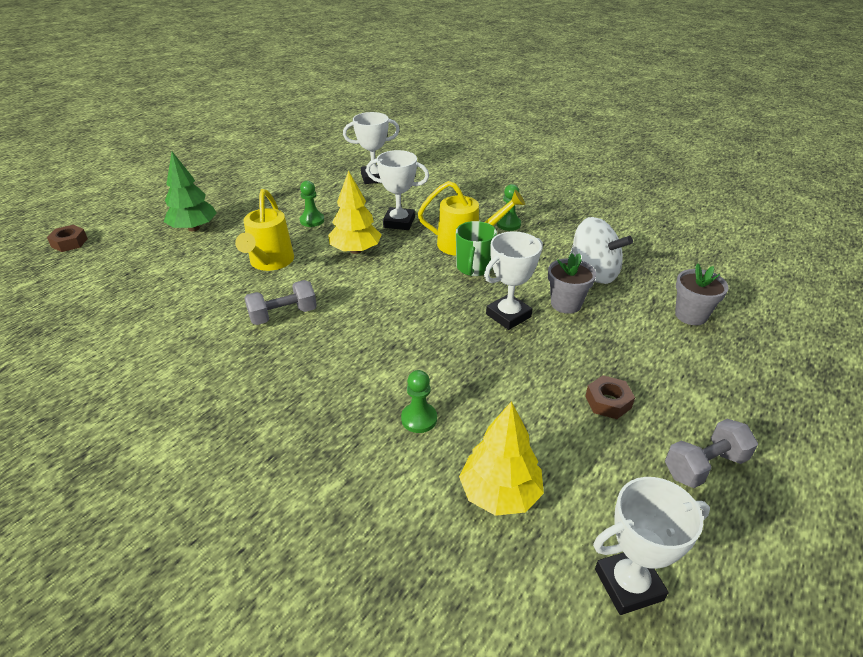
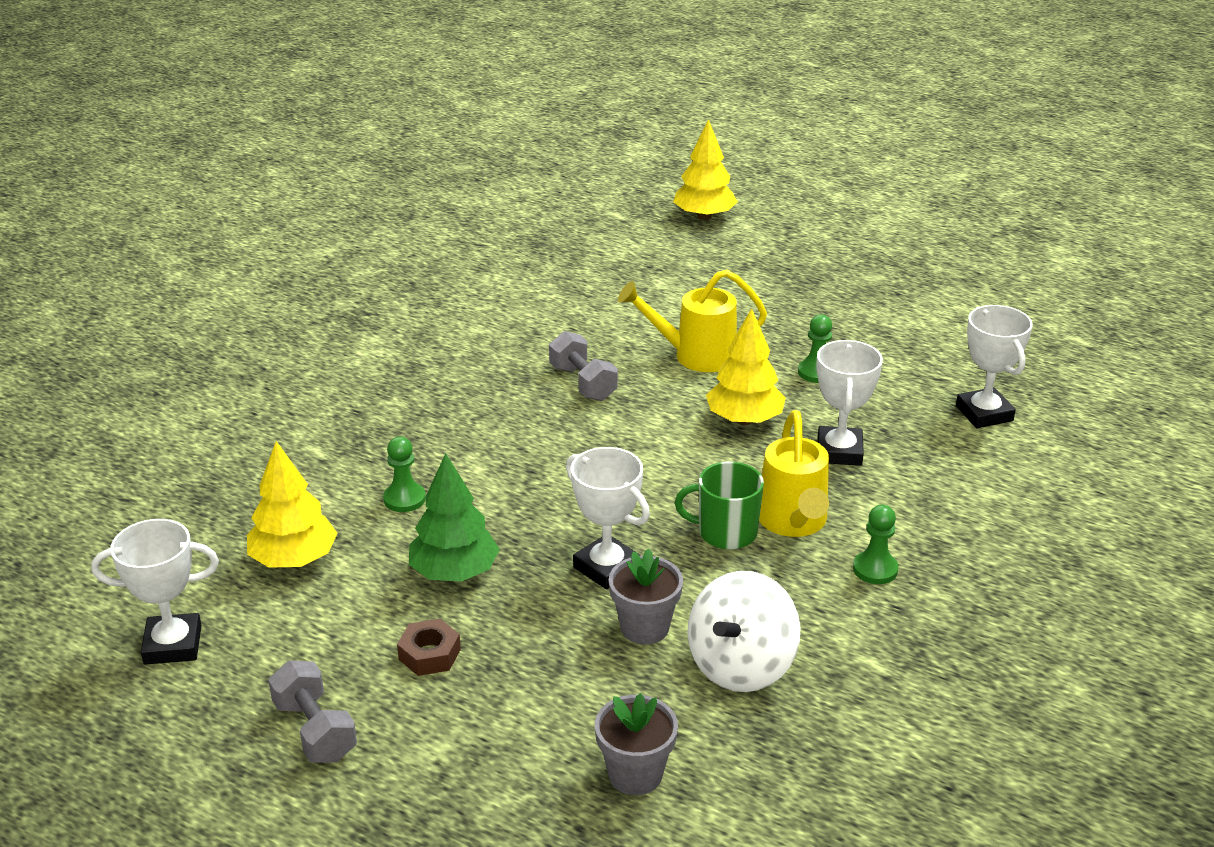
camera: 85 degrees right, 5 degrees down
brown nut [47,225,88,252] -> yellow tree [673,119,738,220]
green tree [164,152,217,231] -> green tree moved to [409,453,500,582]
white trophy [593,477,710,615] -> white trophy turned 75 degrees counterclockwise [91,519,219,665]

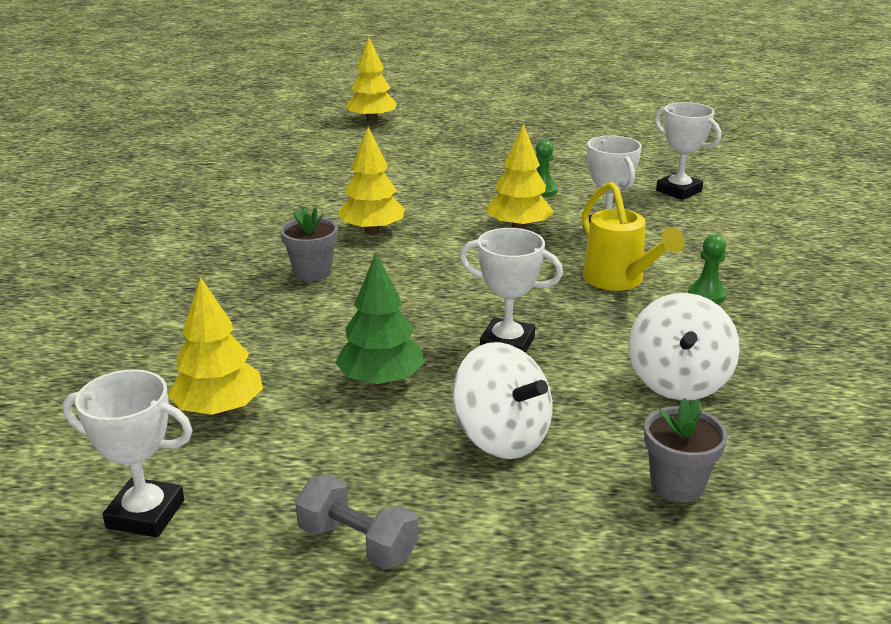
camera: 25 degrees left, 5 degrees down
white trophy [91,519,219,665] -> white trophy turned 45 degrees clockwise [63,369,193,537]
green pawn [383,436,426,512] -> none
brown nut [397,619,461,676] -> none
grey dumbbell [549,331,618,401] -> yellow tree [338,127,405,234]
grey flower pot [609,548,683,645] -> grey flower pot moved to [280,207,338,281]
yellow watering can [618,270,767,372] -> none
green mug [675,462,764,549] -> none
none -> white spinning top [453,342,552,459]

